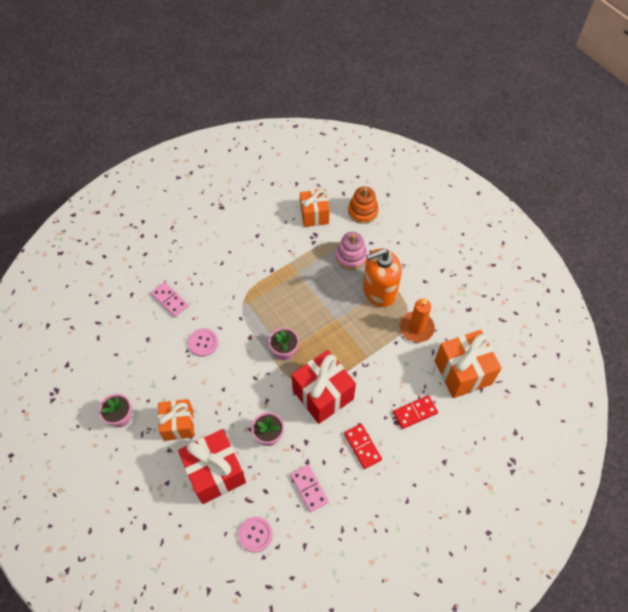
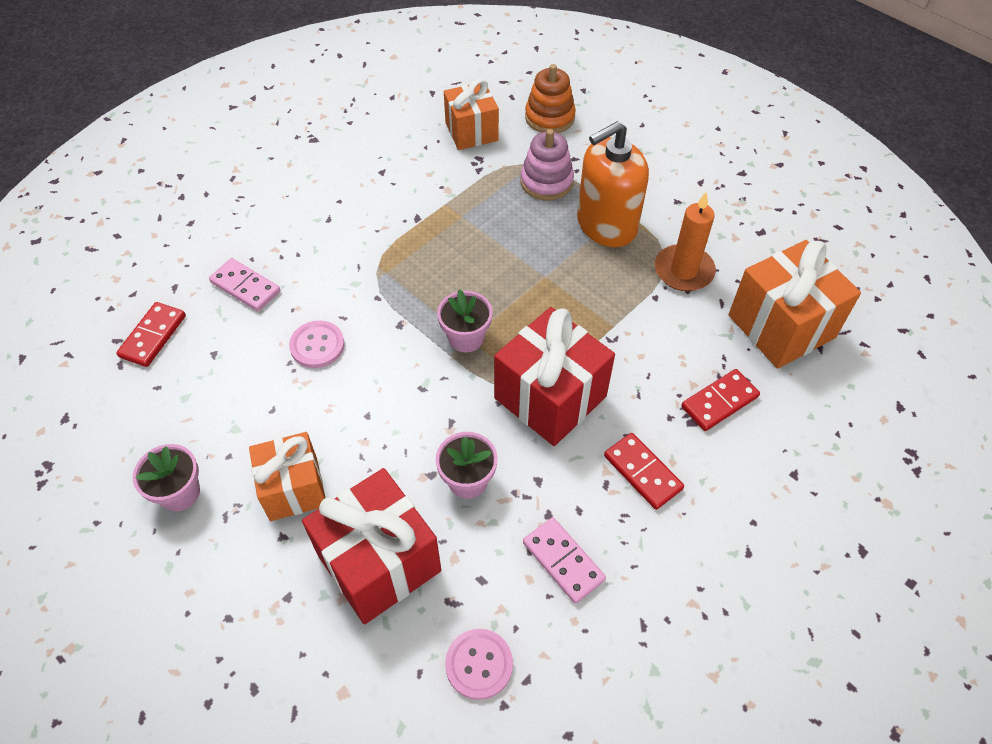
camera: 10 degrees left, 5 degrees down
none -> red domino [116,302,186,367]

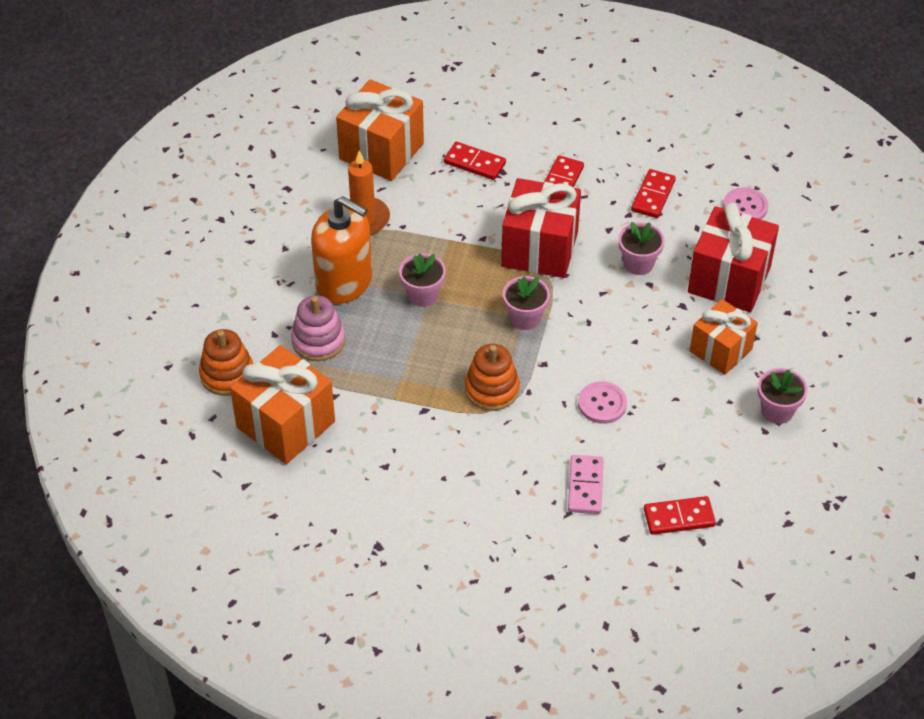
camera: 120 degrees left, 5 degrees down
orange gift [444,79,499,150] -> orange gift [230,345,335,464], size x1.51
pink domino [523,517,606,604] -> red domino [631,169,676,218]
none -> pink flower pot [399,253,446,307]
none -> orange stacking toy [465,344,520,411]

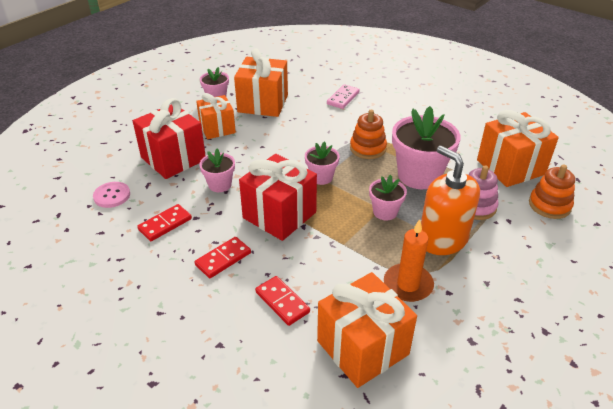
camera: 155 degrees left, 10 degrees down
pink button [578,381,627,424] -> none
red domino [644,496,716,535] -> none
none -> orange gift [234,49,288,117]
none -> pink flower pot [392,106,461,189]

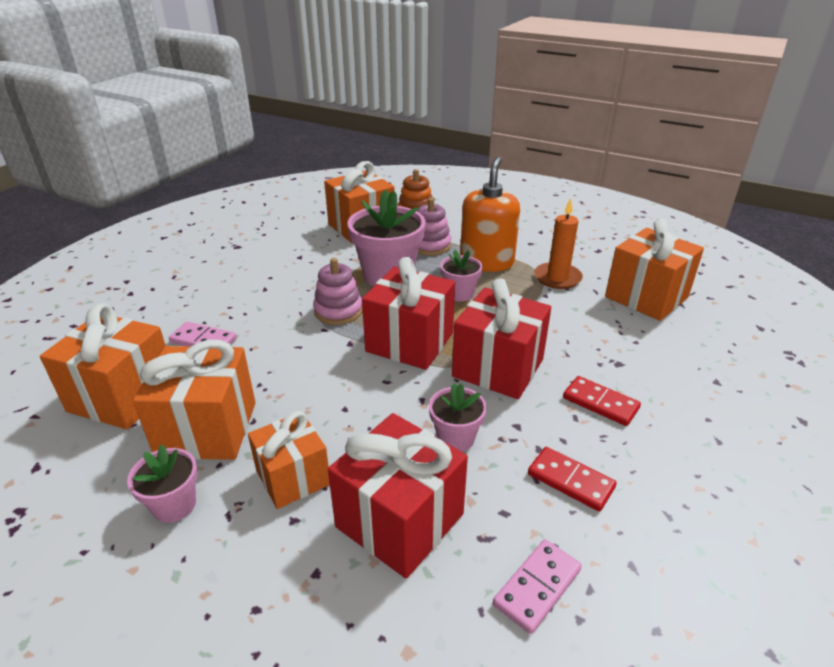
camera: 100 degrees left, 5 degrees down
pink button [93,182,130,208] -> pink domino [493,539,582,634]
red domino [255,276,310,326] -> none
pink flower pot [305,141,340,185] -> red gift [362,257,455,370]
orange stacking toy [350,110,387,159] -> pink stacking toy [313,258,363,325]
orange soap dispenser [421,146,480,255] -> orange soap dispenser turned 150 degrees clockwise [460,157,520,272]
none -> orange gift [40,303,166,429]

